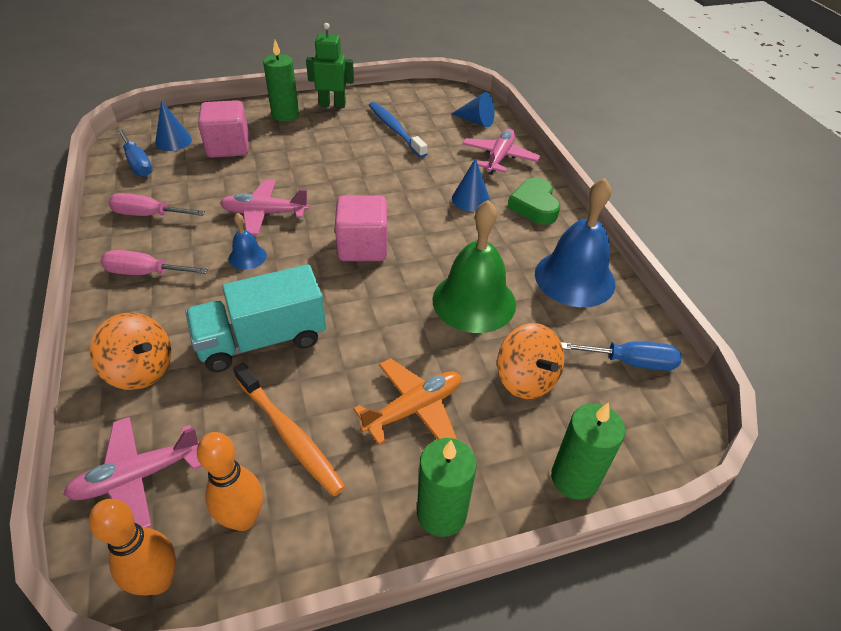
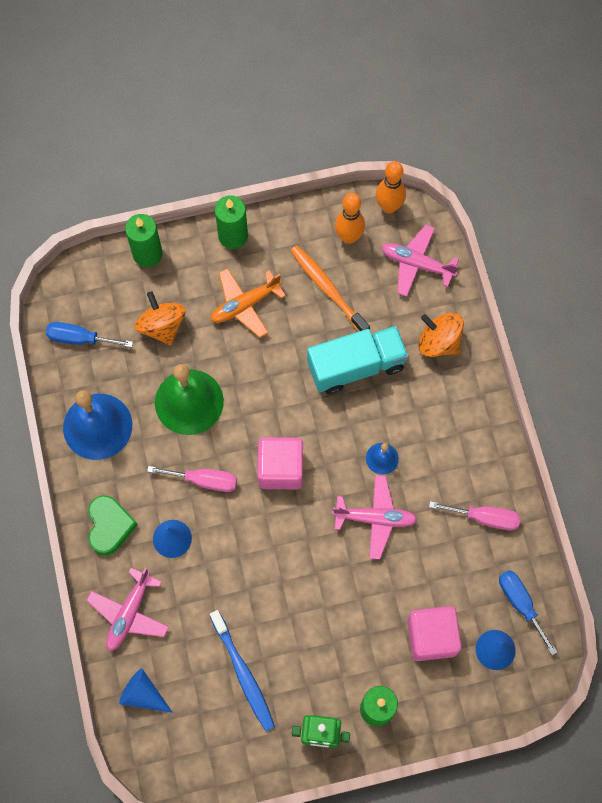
camera: 175 degrees left, 25 degrees up
pink plane [63,417,202,528] -> pink plane turned 135 degrees counterclockwise [382,225,459,297]
pink screwdriver [100,250,208,275] -> pink screwdriver moved to [147,466,237,492]

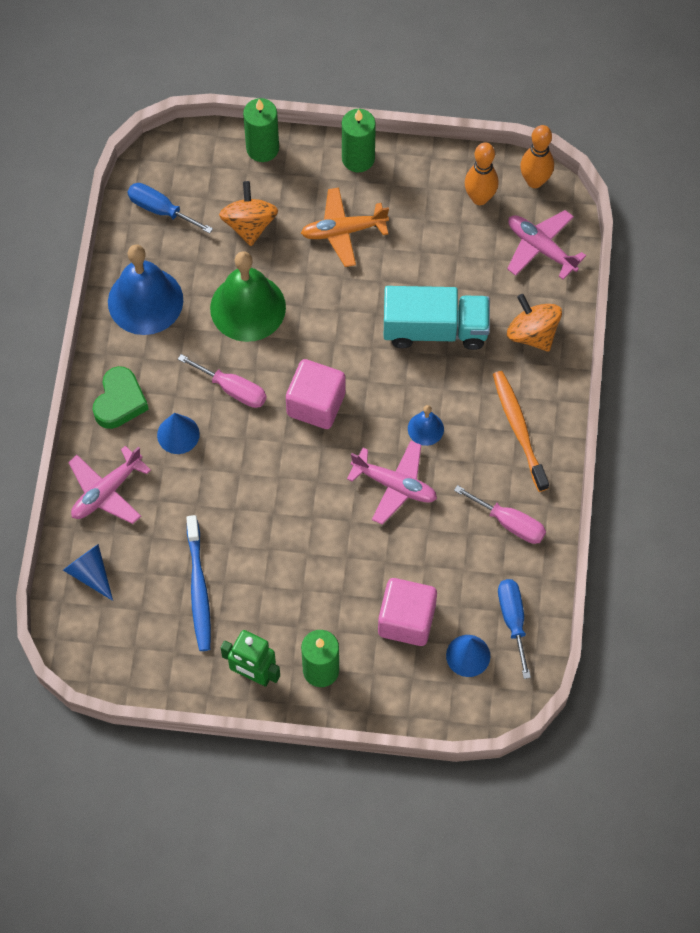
camera: 20 degrees right, 5 degrees down
orange toothbrush [290,245,370,332] -> orange toothbrush moved to [493,371,549,492]

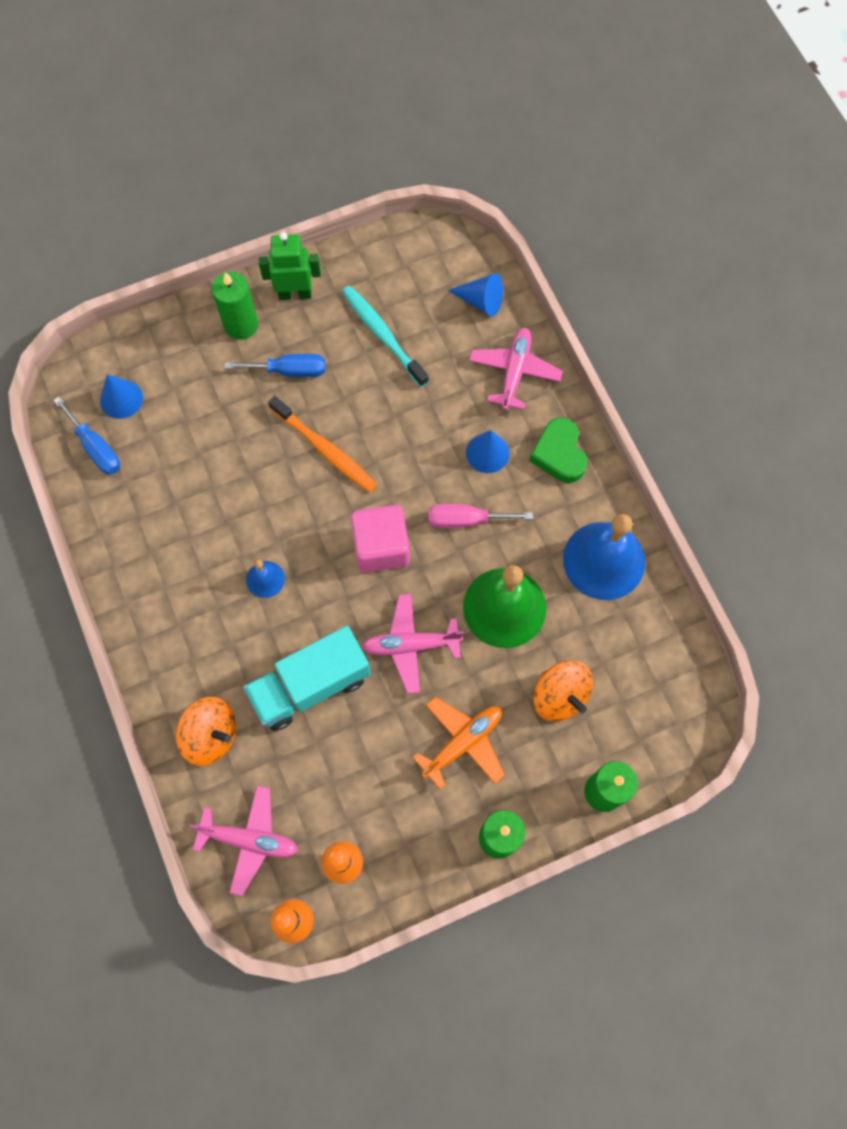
camera: 150 degrees right, 5 degrees up
blue screwdriver [128,183,213,234] -> blue screwdriver moved to [225,354,325,377]
blue toothbrush [186,515,211,651] -> turquoise toothbrush [342,286,429,387]
pink plane [347,441,437,525] -> pink plane moved to [362,594,464,694]
pink cube [378,578,437,646] -> none
pink screwdriver [454,485,546,544] -> none
orange toothbrush [493,371,549,492] -> orange toothbrush moved to [268,396,377,492]

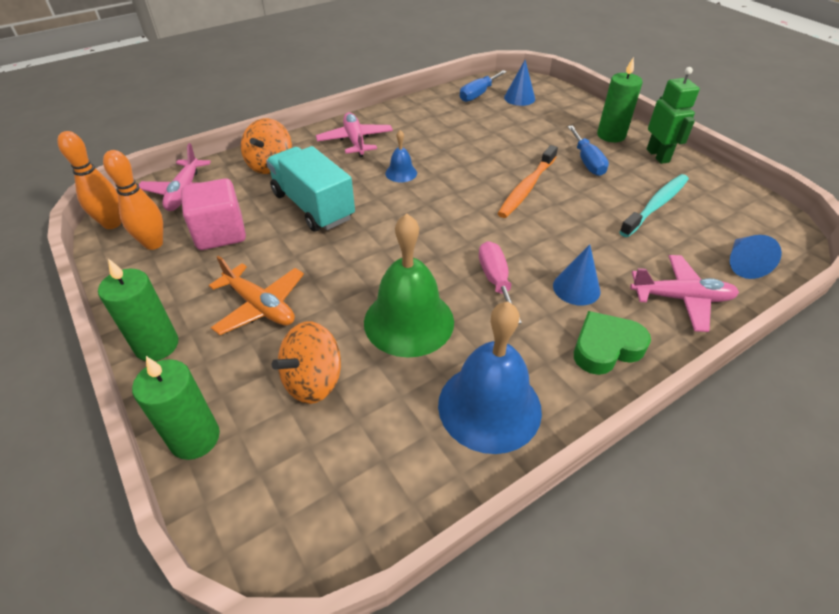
camera: 80 degrees right, 25 degrees down
pink cube [351,505,410,573] -> pink cube moved to [181,178,246,250]
pink plane [362,594,464,694] -> pink plane moved to [316,112,393,157]

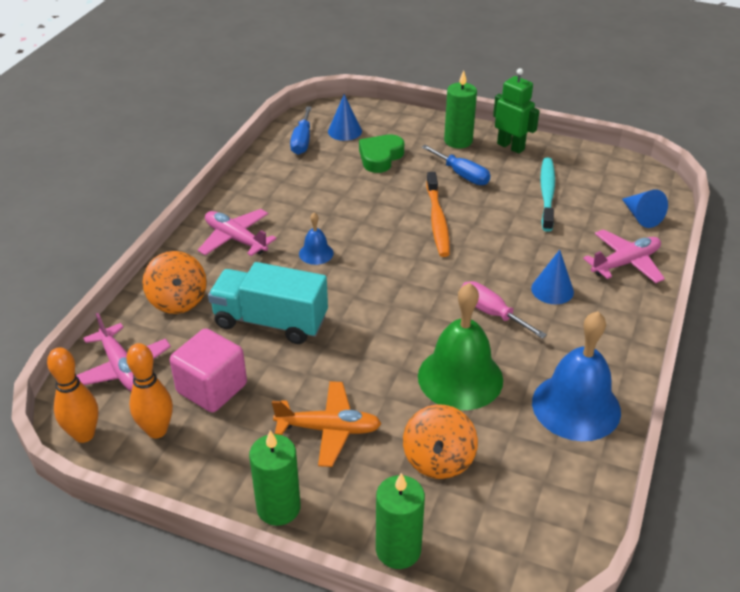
camera: 35 degrees left, 5 degrees down
green heart [574,311,651,375] -> green heart moved to [359,134,404,173]

